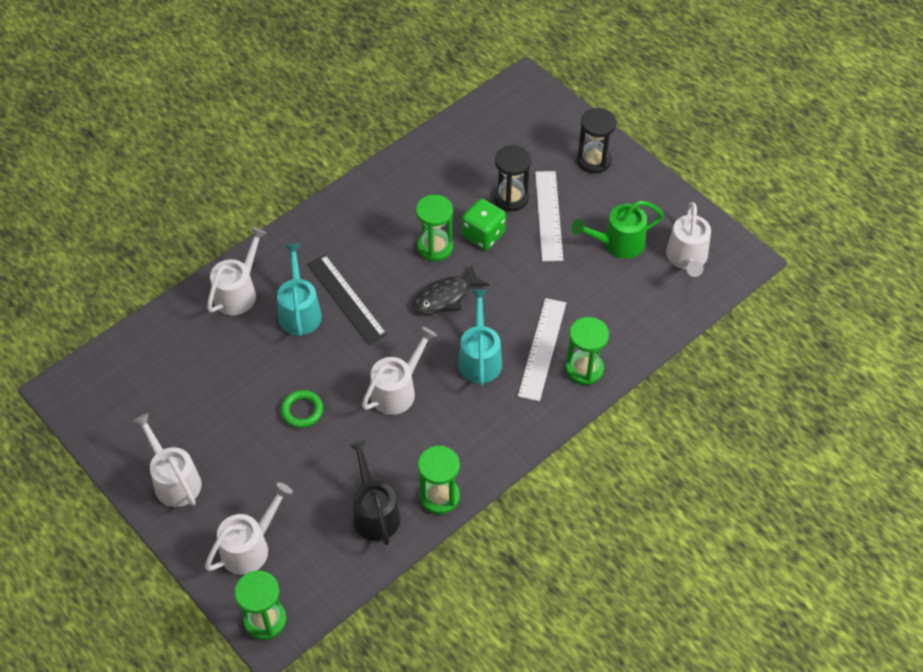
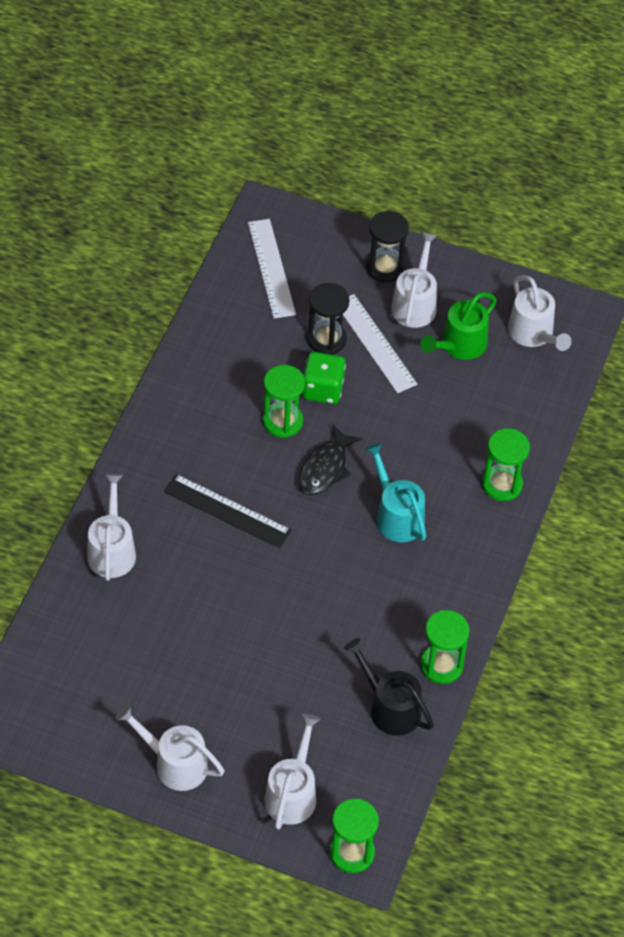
camera: 30 degrees left, 0 degrees up
turquoise watering can [277,244,322,336] -> none
green ring [281,390,323,428] -> none
white watering can [362,327,437,415] -> white watering can moved to [391,232,438,328]
white ruler [518,298,566,402] -> white ruler moved to [248,219,296,319]

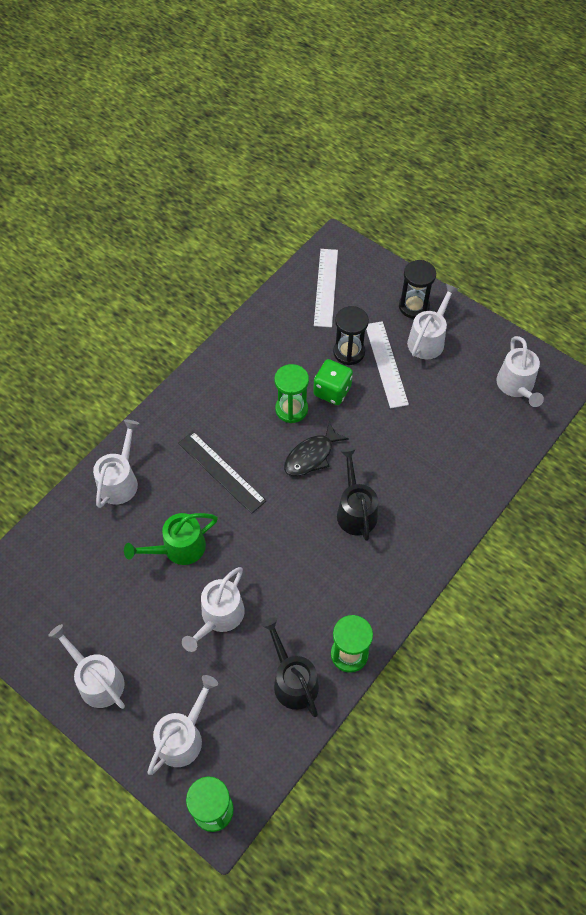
camera: 20 degrees right, 5 degrees up
turquoise watering can [365,443,427,542] -> black watering can [337,448,378,541]
green watering can [420,292,497,360] -> green watering can moved to [124,513,218,565]
green hourglass [482,428,530,501] -> none
none -> white watering can [182,567,245,652]

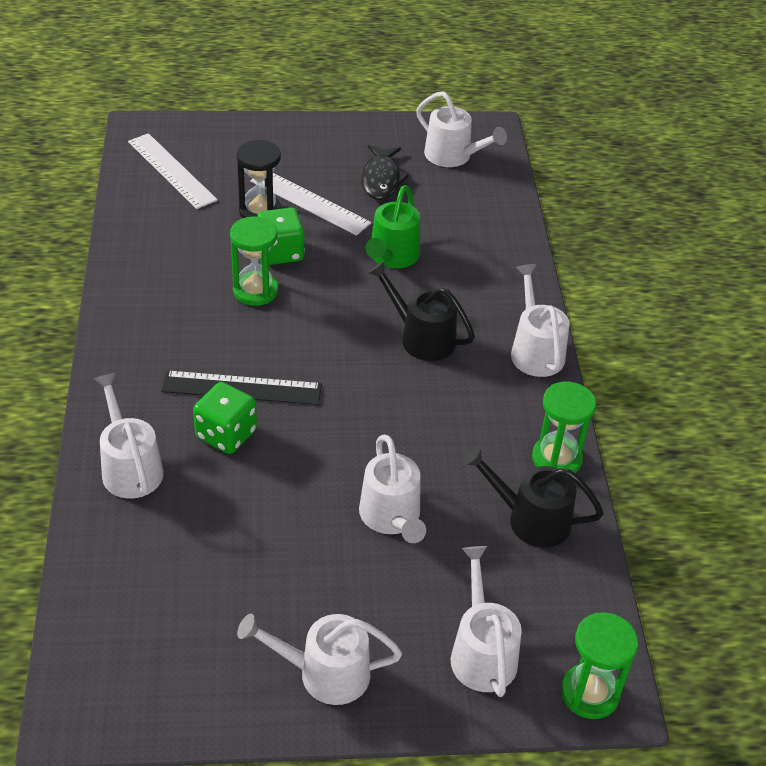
camera: 45 degrees left, 15 degrees down
green watering can [124,513,218,565] -> green watering can moved to [365,185,420,268]
black fish [284,422,349,476] -> black fish moved to [361,145,409,200]
black hourglass [399,260,436,319] -> none
white watering can [407,284,458,359] -> white watering can moved to [511,264,570,377]
none -> green dice [193,382,257,454]

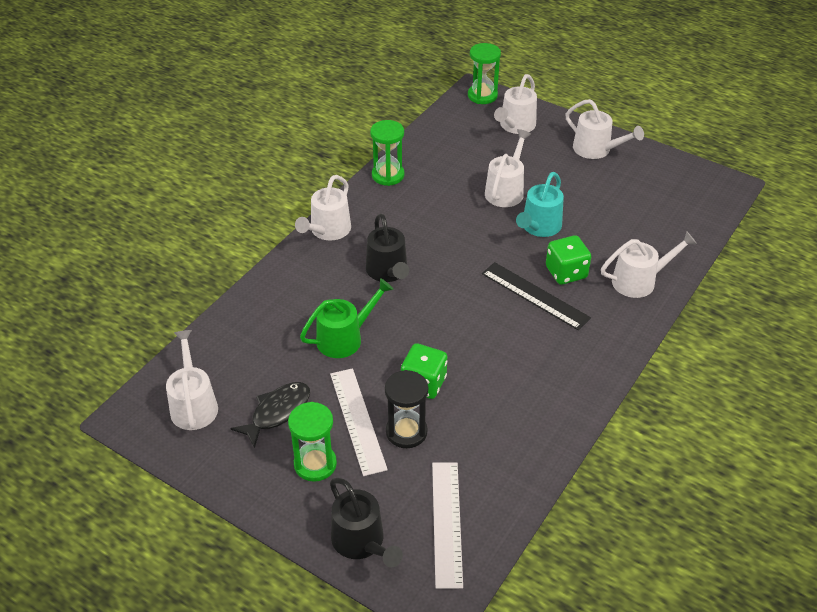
camera: 140 degrees left, 0 degrees up
white watering can [94,373,164,499] -> white watering can turned 120 degrees counterclockwise [601,231,697,298]
green hourglass [230,216,278,306] -> green hourglass moved to [288,402,337,482]
black watering can [463,446,604,548] -> black watering can moved to [330,478,403,568]
none -> turquoise watering can [516,172,564,237]

